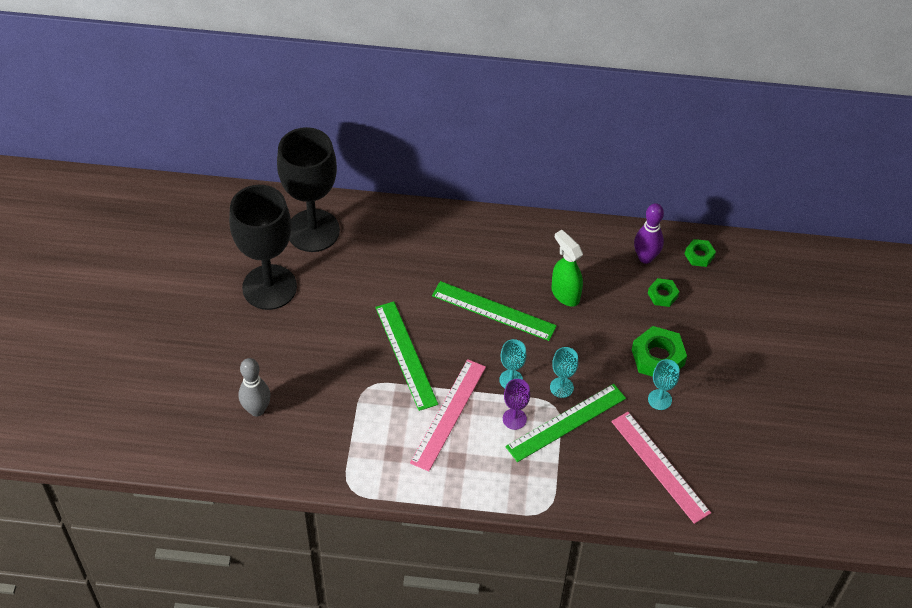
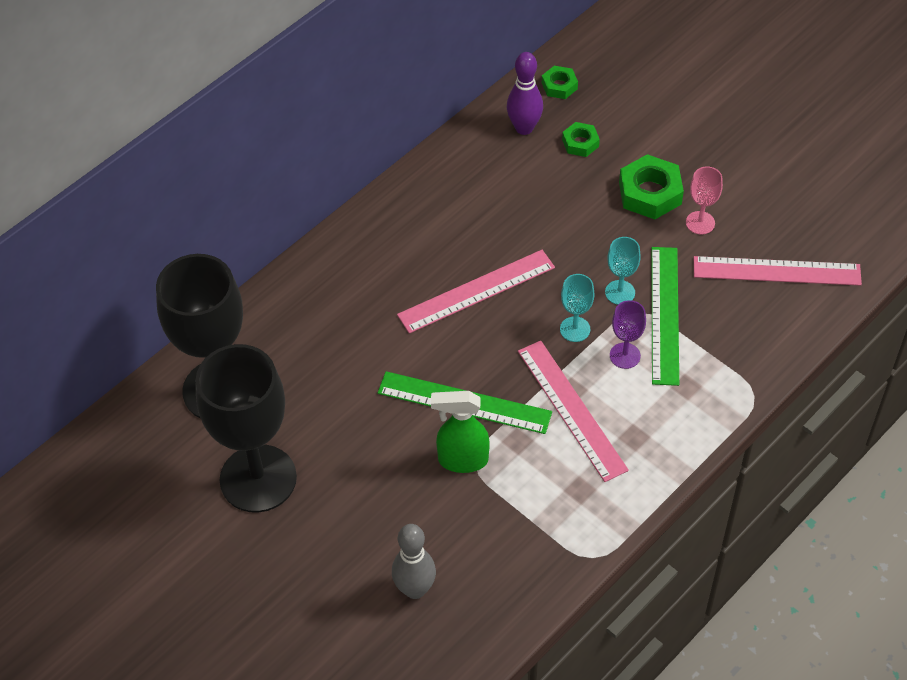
camera: 50 degrees left, 0 degrees up
green ruler [432,281,557,341] -> pink ruler [397,250,555,333]
green spray bottle [551,230,583,307] -> green spray bottle moved to [431,391,490,473]
turquoise goblet [648,359,679,410] -> pink goblet [686,167,723,235]

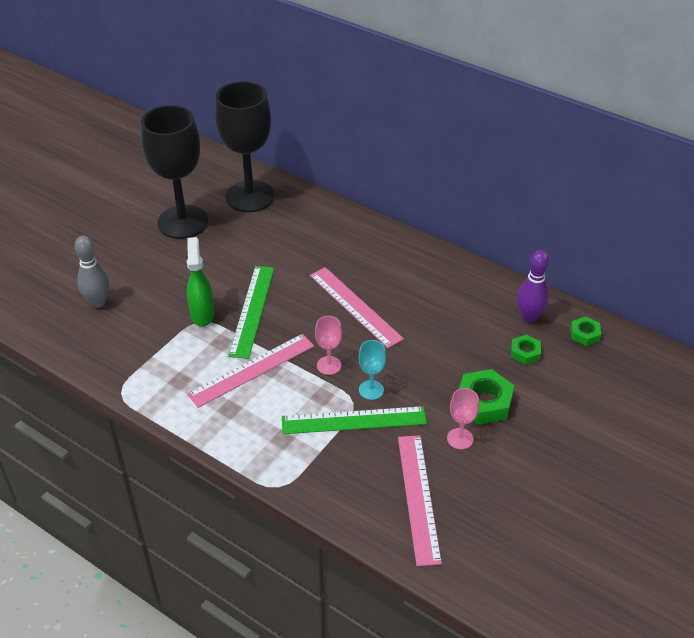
camera: 80 degrees right, 10 degrees down
turquoise goblet [560,274,595,342] -> pink goblet [315,316,342,375]
purple goblet [610,300,646,369] -> none

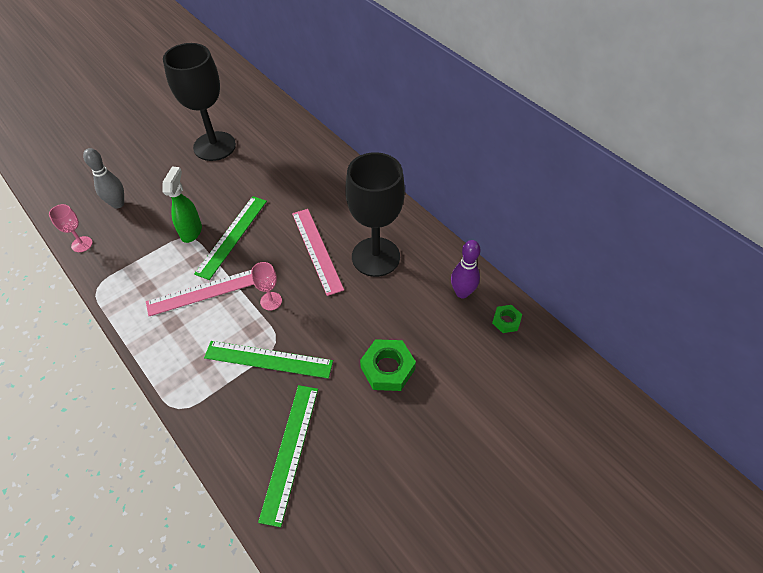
camera: 15 degrees right, 10 degrees up
black goblet [215,81,275,212] -> black goblet moved to [345,152,405,277]
turquoise goblet [358,340,386,400] -> none
pink ruler [398,435,442,566] -> green ruler [258,385,318,527]
pink goblet [447,388,479,450] -> pink goblet moved to [49,204,93,252]
green nut [511,335,541,365] -> none

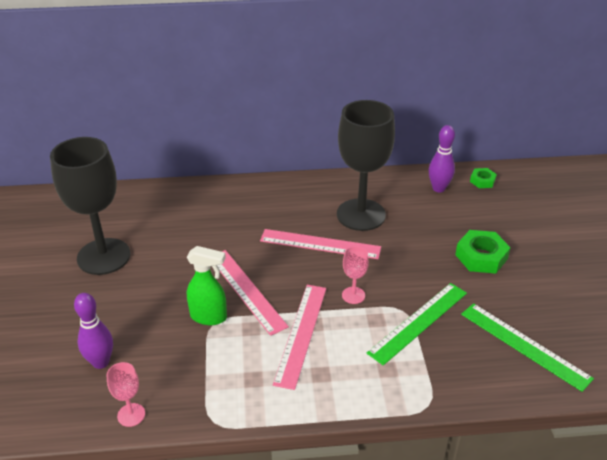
camera: 55 degrees left, 15 degrees down
grey bowling pin [83,148,124,209] -> purple bowling pin [74,293,113,369]
green spray bottle [162,167,202,243] -> green spray bottle turned 150 degrees clockwise [187,246,227,325]
green ruler [194,196,267,280] -> pink ruler [217,250,289,336]

